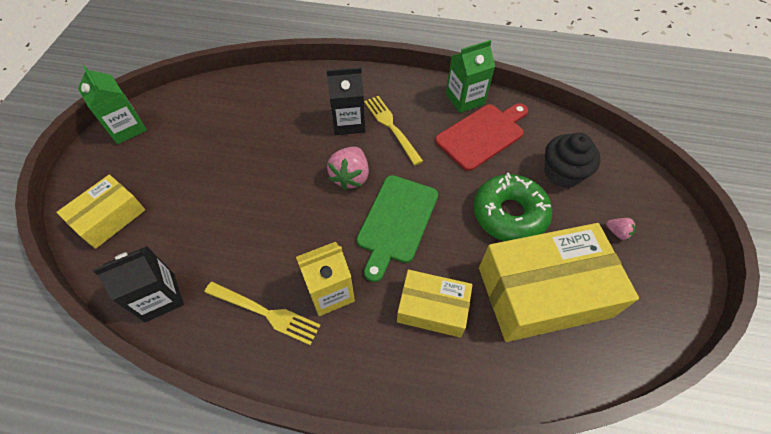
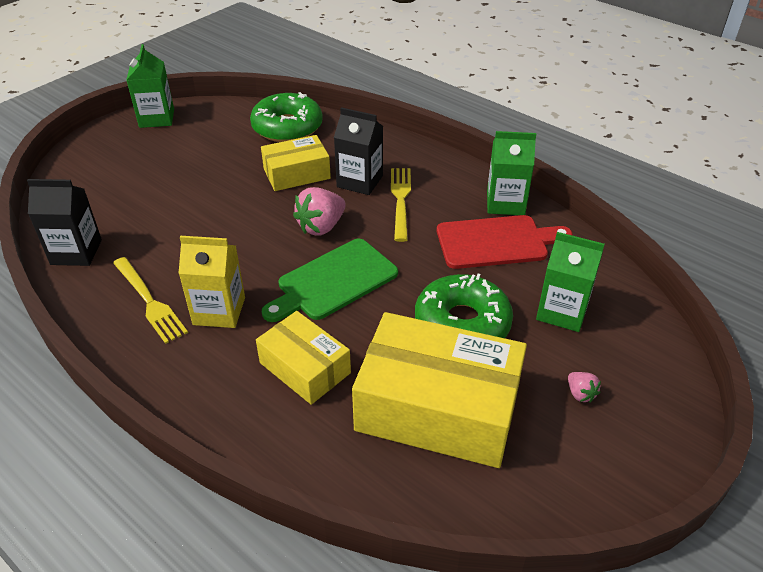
camera: 30 degrees right, 15 degrees down
yellow box [56,175,145,249] -> yellow box moved to [261,135,331,191]
black cupcake [545,133,600,188] -> green carton [536,232,605,332]
none -> green donut [250,92,323,142]

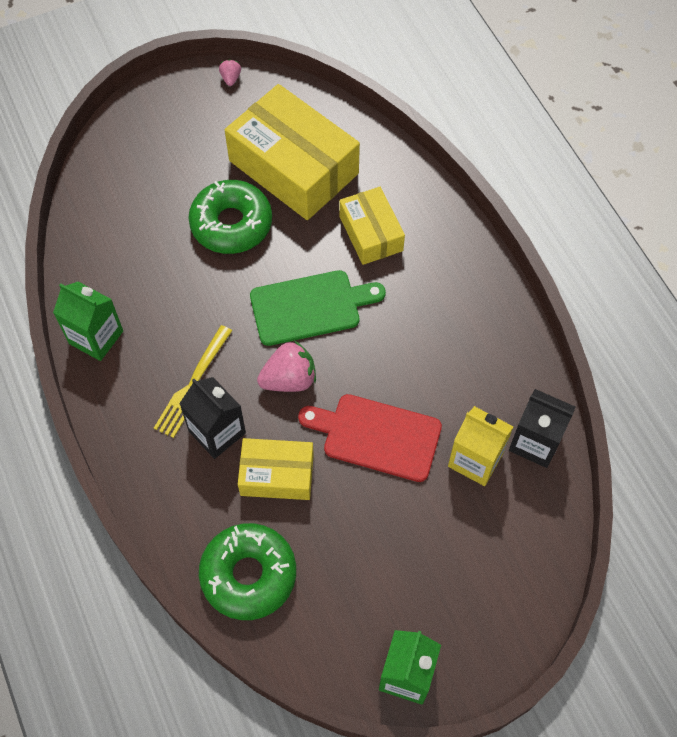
camera: 155 degrees left, 20 degrees up
yellow fork [113,257,188,344] -> none
yellow carton [178,236,245,328] -> yellow carton moved to [448,406,514,486]
red cutting board [437,215,573,269] -> red cutting board moved to [298,394,442,482]
green carton [536,232,605,332] -> none
pink strawberry [568,372,601,402] -> pink strawberry moved to [219,59,241,86]

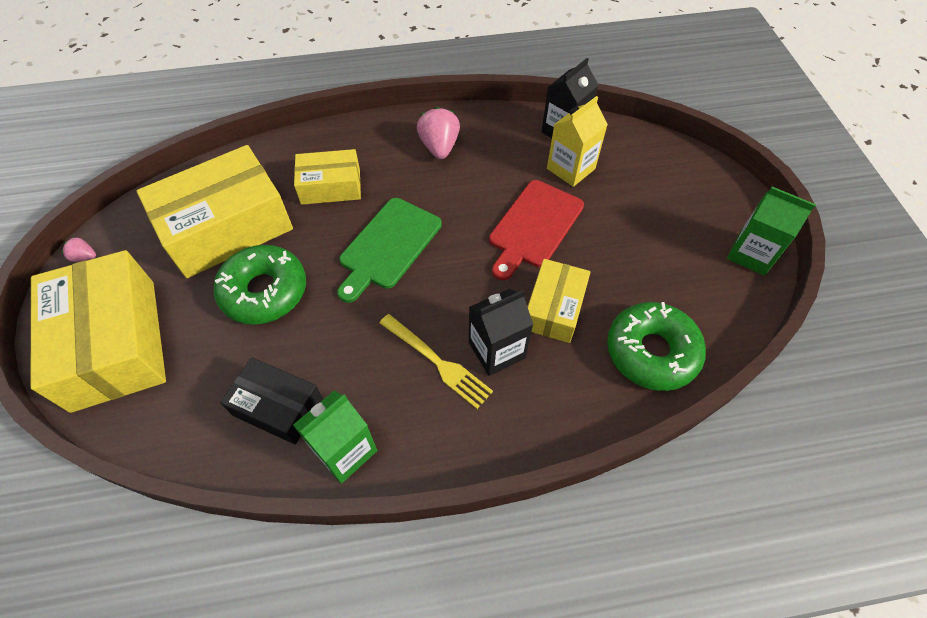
camera: 75 degrees left, 5 degrees down
green cutting board [250,270,386,346] -> green cutting board turned 150 degrees counterclockwise [337,198,442,303]
pink strawberry [257,340,316,392] -> pink strawberry moved to [417,107,460,159]
none -> yellow box [31,250,166,413]
none -> black box [220,357,323,444]

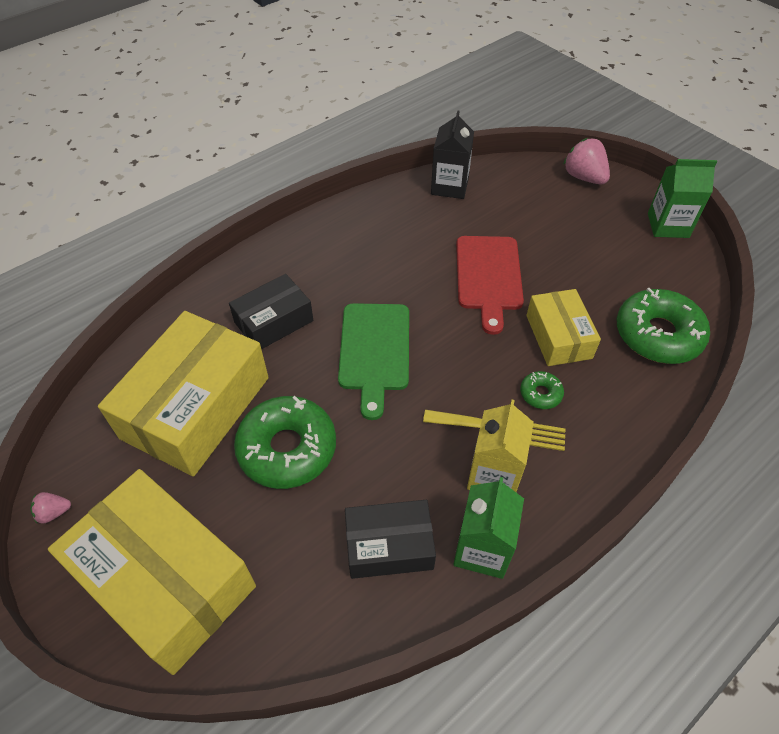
camera: 30 degrees left, 5 degrees down
yellow box [294,149,361,205] -> black box [229,274,313,349]
pink strawberry [417,107,460,159] -> pink strawberry moved to [563,138,610,184]
black carton [469,289,533,376] -> green donut [520,371,564,409]
yellow carton [547,96,608,187] -> yellow carton moved to [467,400,534,492]

